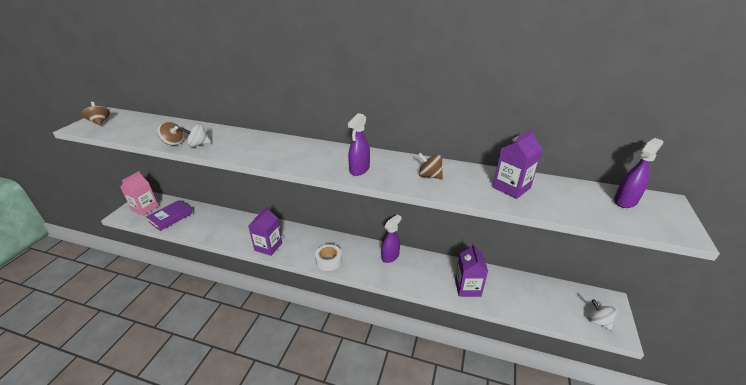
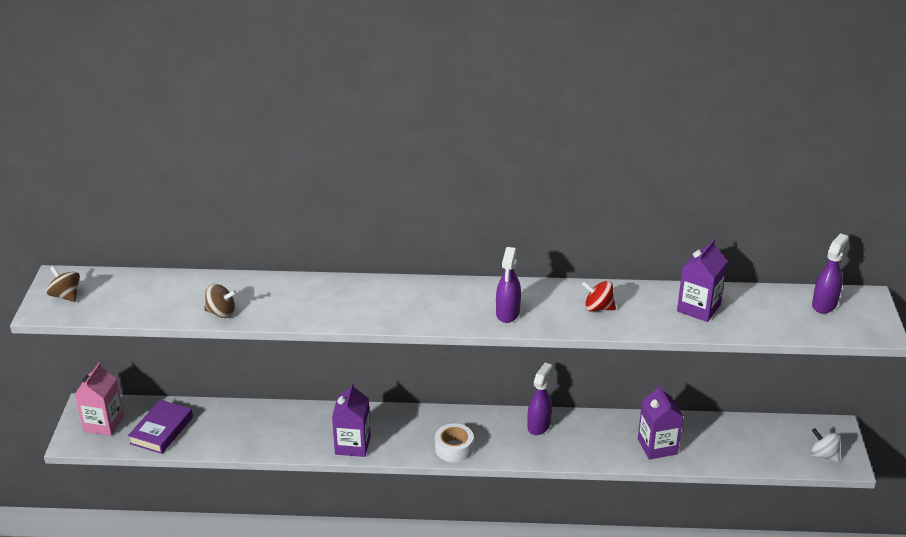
camera: 15 degrees left, 0 degrees up
white spinning top [180,124,211,147] -> none
brown spinning top [418,153,443,179] -> red spinning top [582,281,616,311]

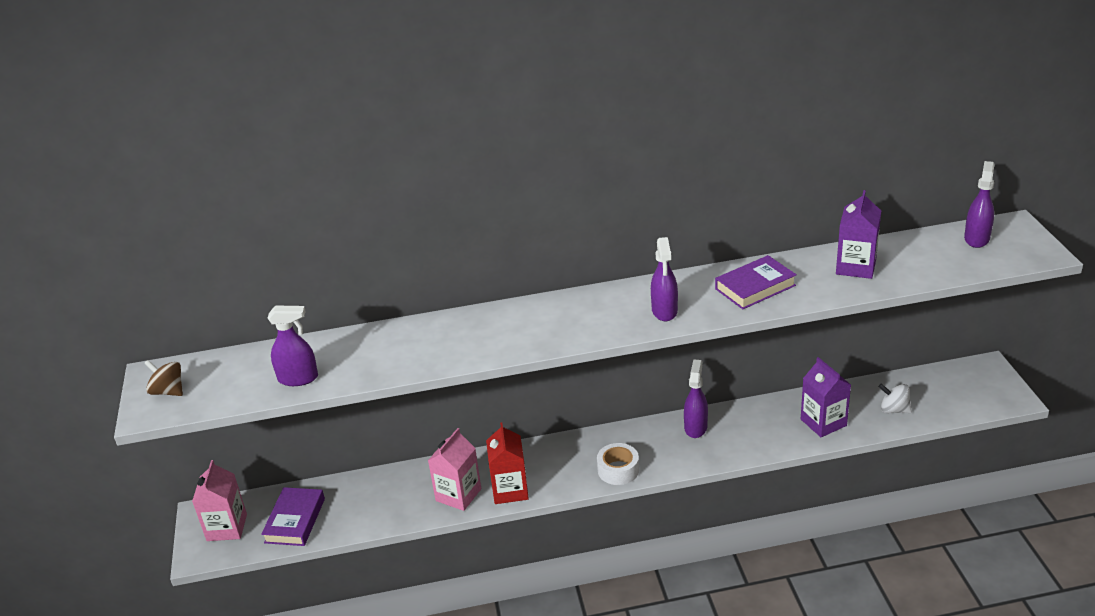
camera: 10 degrees left, 0 degrees up
brown spinning top [204,284,237,318] -> none
purple carton [332,383,371,457] -> red carton [486,423,529,504]
red spinning top [582,281,616,311] -> purple book [715,255,797,309]
white spinning top [811,428,841,462] -> white spinning top moved to [878,384,912,413]
none -> purple spray bottle [268,306,318,386]
none -> pink carton [428,428,481,511]

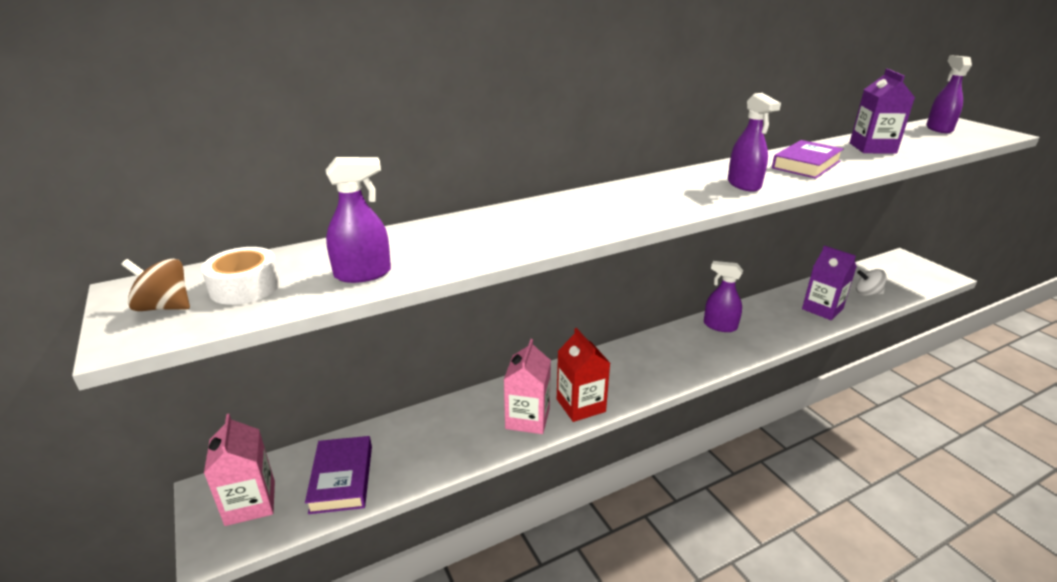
camera: 20 degrees left, 5 degrees down
white tape [597,443,639,485] -> white tape moved to [201,247,281,305]
purple spray bottle [684,359,708,438] -> purple spray bottle turned 60 degrees counterclockwise [704,261,743,332]

